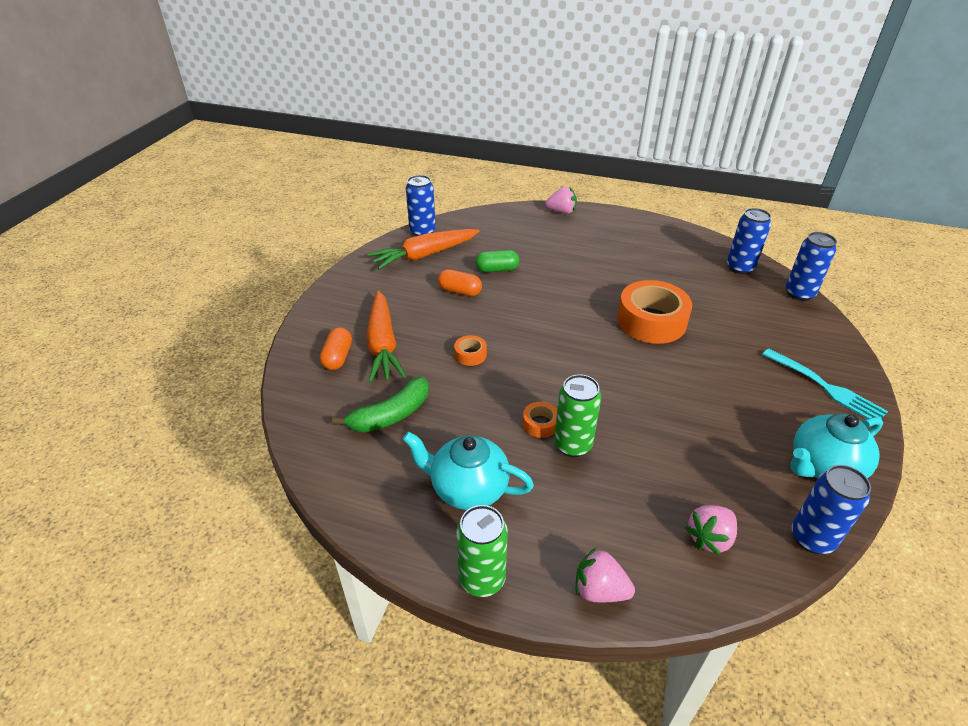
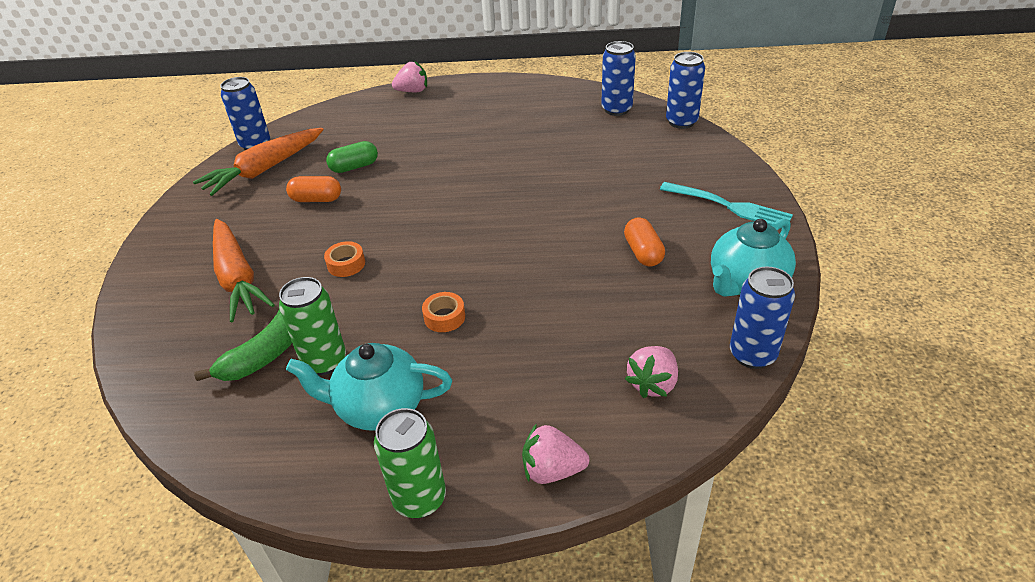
camera: 15 degrees left, 0 degrees up
orange capsule [320,327,352,370] -> orange capsule moved to [624,217,665,267]
green can [554,374,601,457] -> green can moved to [279,277,346,375]
orange tape [617,280,692,344] -> none

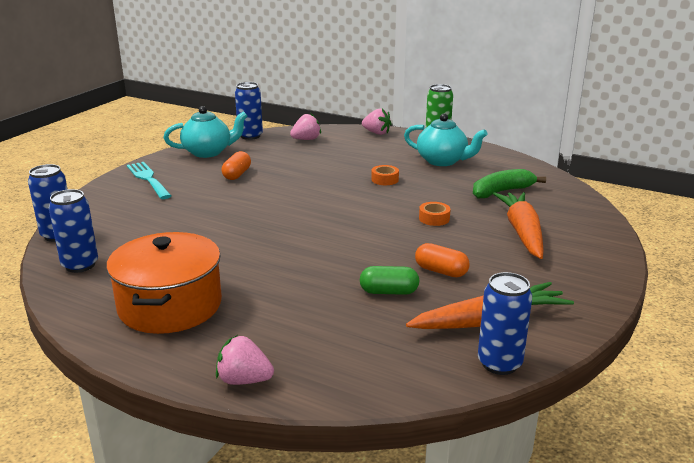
camera: 155 degrees left, 15 degrees down
green can [279,277,346,375] -> none
none -> orange pot [106,232,222,334]

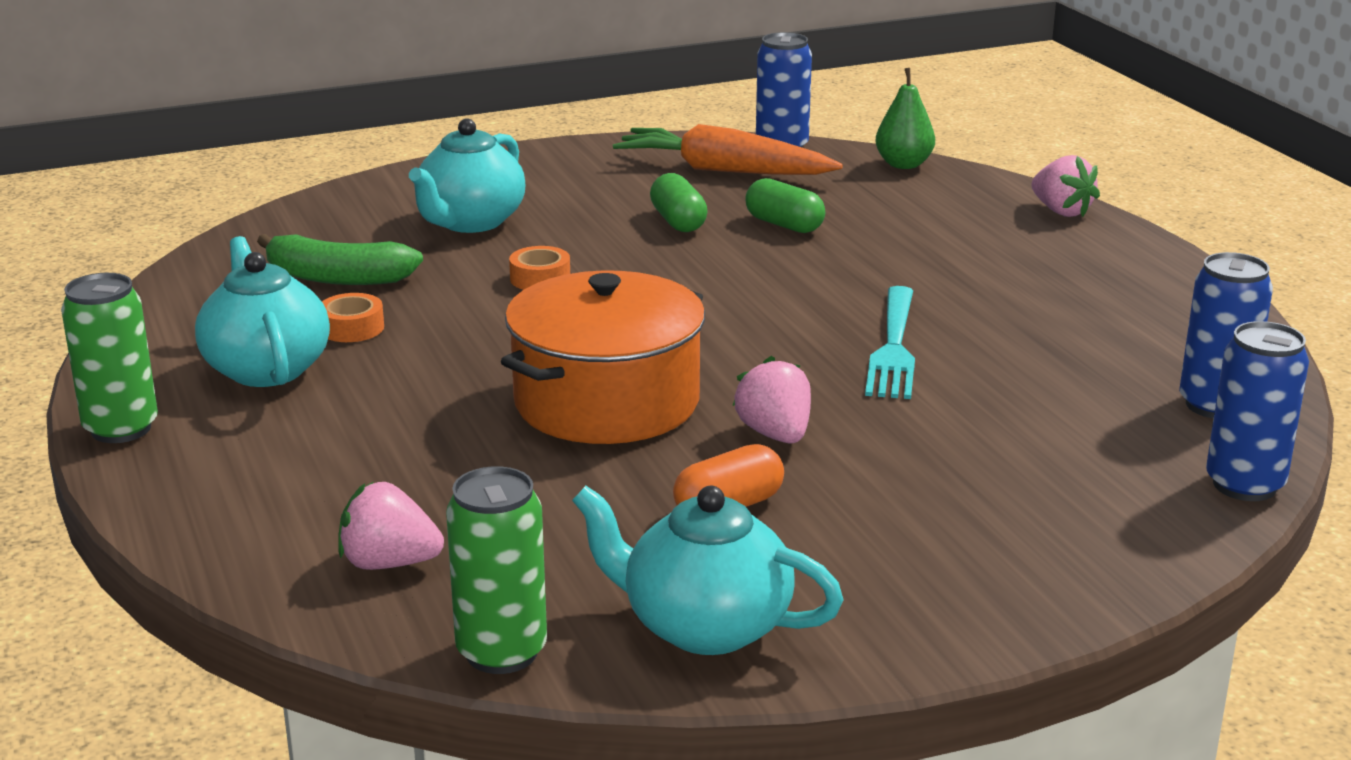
camera: 140 degrees left, 0 degrees up
orange pot [106,232,222,334] -> orange pot moved to [501,270,705,444]
turquoise fork [127,162,171,199] -> turquoise fork moved to [865,286,915,399]
blue can [235,82,263,140] -> green can [446,466,547,674]
pink strawberry [362,109,392,135] -> pink strawberry moved to [732,356,811,444]
orange tape [371,165,399,185] -> orange tape moved to [322,293,384,342]
orange capsule [415,243,470,277] -> green capsule [650,173,708,232]
orange carrot [493,192,544,259] -> turquoise teapot [409,118,525,233]
none -> green pear [875,68,935,169]

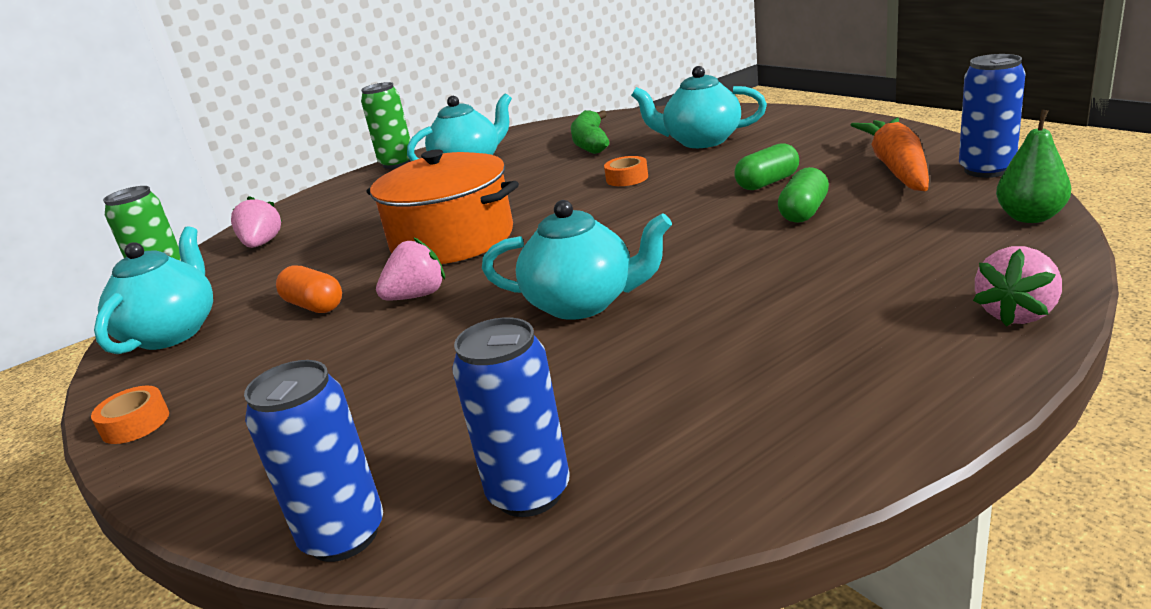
camera: 80 degrees right, 0 degrees up
orange tape [322,293,384,342] -> orange tape moved to [91,386,169,444]
turquoise fork [865,286,915,399] -> turquoise teapot [482,200,672,320]

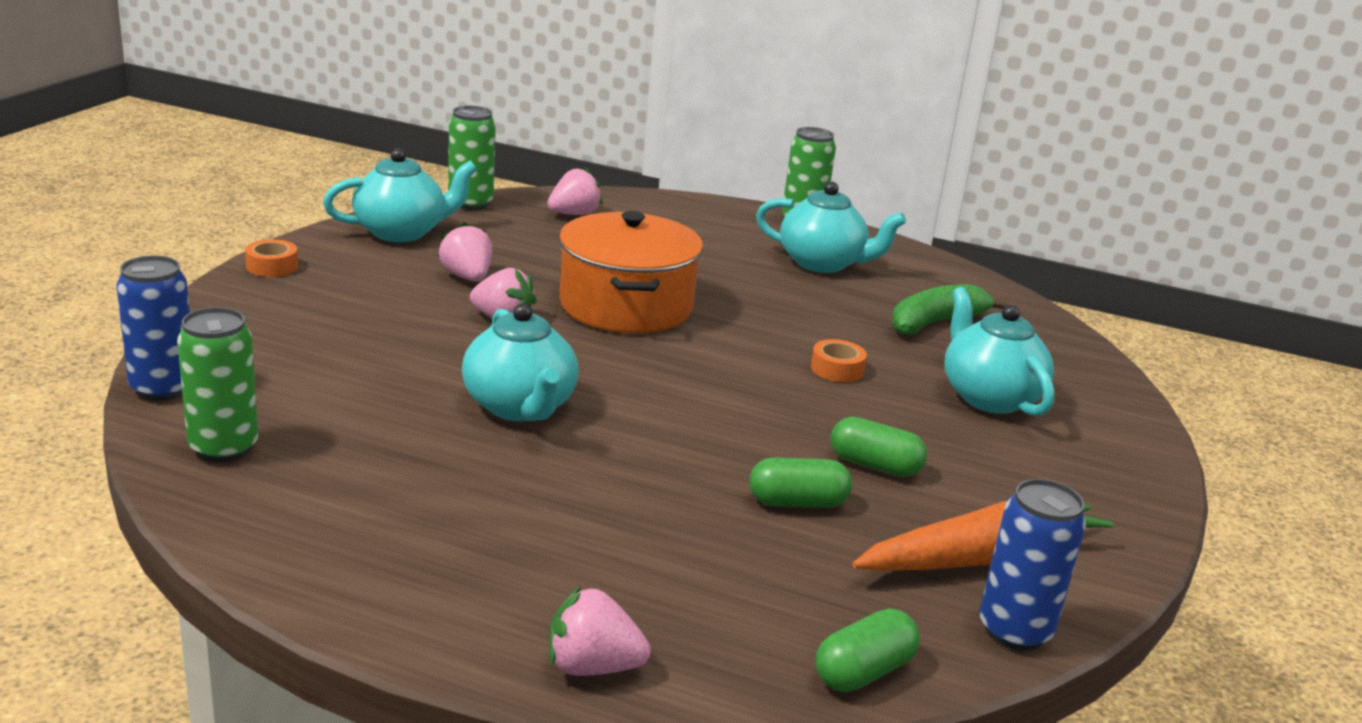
camera: 50 degrees right, 0 degrees up
orange capsule [276,265,342,313] -> pink strawberry [438,222,492,281]
blue can [452,317,570,517] -> green can [177,307,259,462]
green pear [996,110,1071,223] -> green capsule [816,608,920,692]

